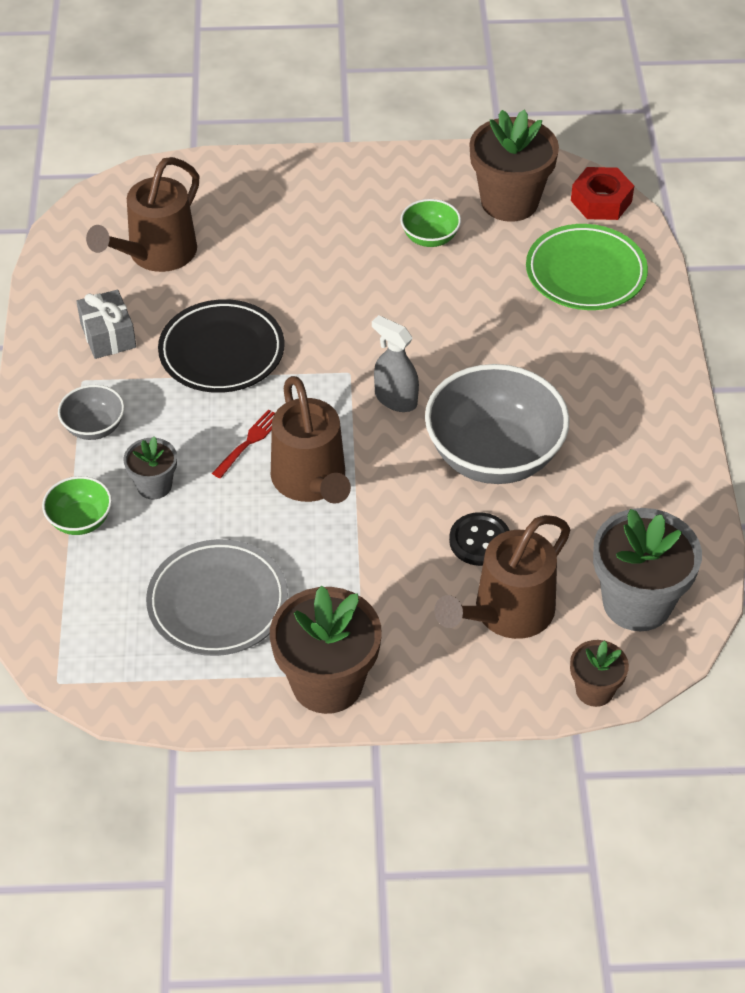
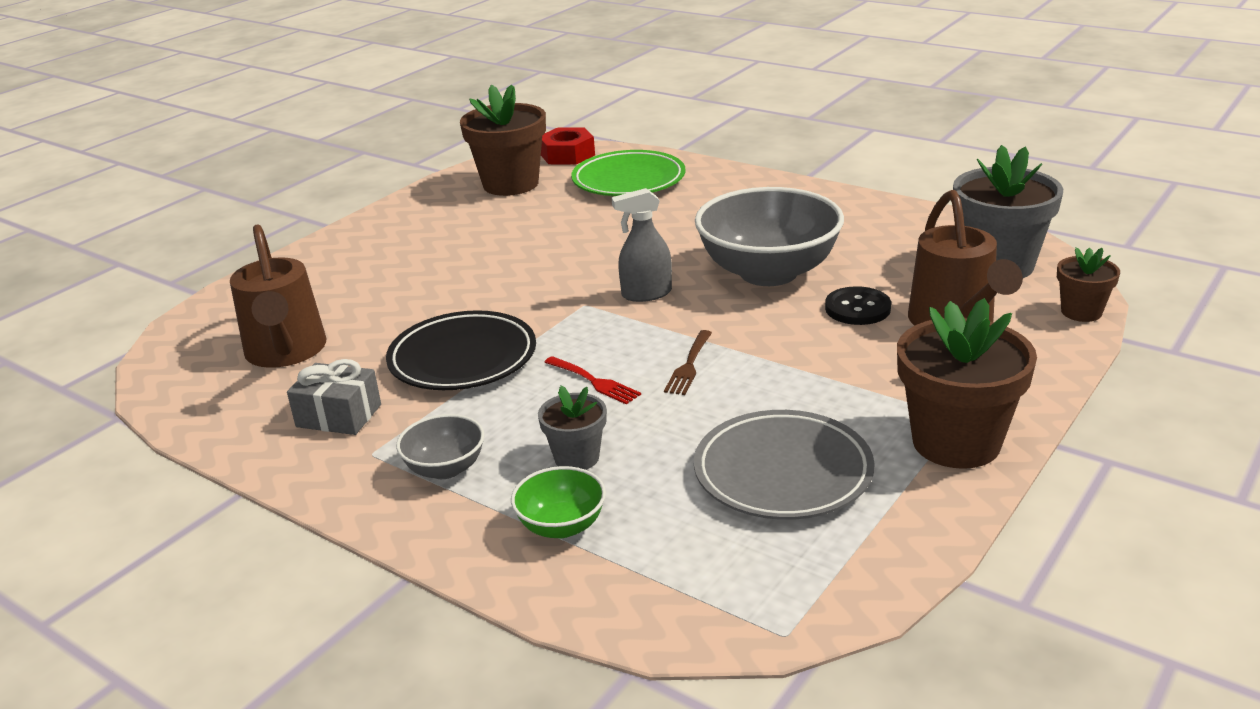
camera: 50 degrees left, 20 degrees down
red fork [212,409,275,478] -> red fork turned 150 degrees clockwise [544,356,641,405]
brown watering can [271,376,351,504] -> brown fork [664,330,712,395]
green bowl [400,199,461,247] -> none

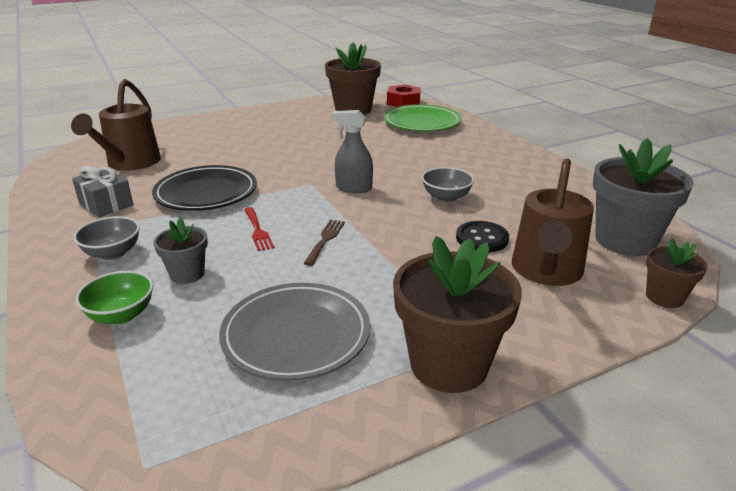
camera: 25 degrees right, 0 degrees up
brown fork [664,330,712,395] -> brown fork turned 150 degrees clockwise [304,220,345,266]
grey bowl [695,187,844,286] -> grey bowl [422,167,474,202], size x0.47

